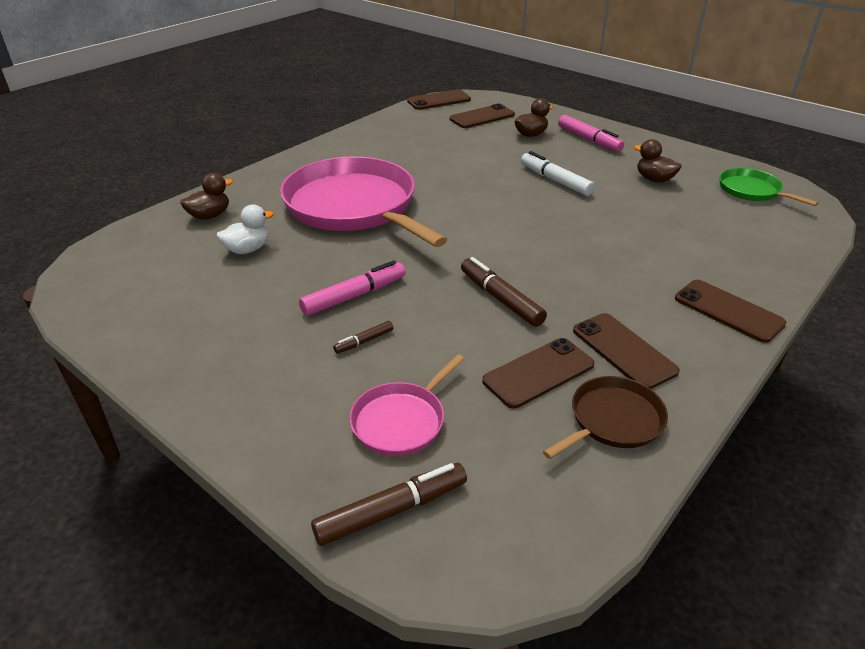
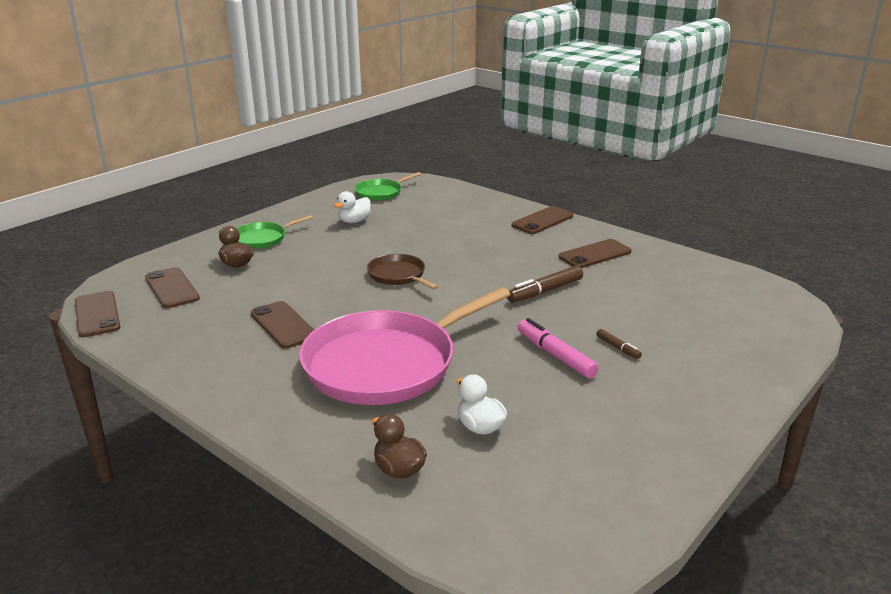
camera: 90 degrees left, 10 degrees down
brown marker [311,463,467,546] -> none
pink pan [350,354,464,456] -> none
brown phone [482,338,595,409] -> brown phone moved to [251,301,314,349]
white marker [521,151,595,196] -> none
brown pan [543,376,668,459] -> brown pan moved to [367,254,439,290]
pink marker [558,115,624,152] -> green pan [237,215,313,249]
brown duck [634,139,682,183] -> white duck [334,191,371,223]

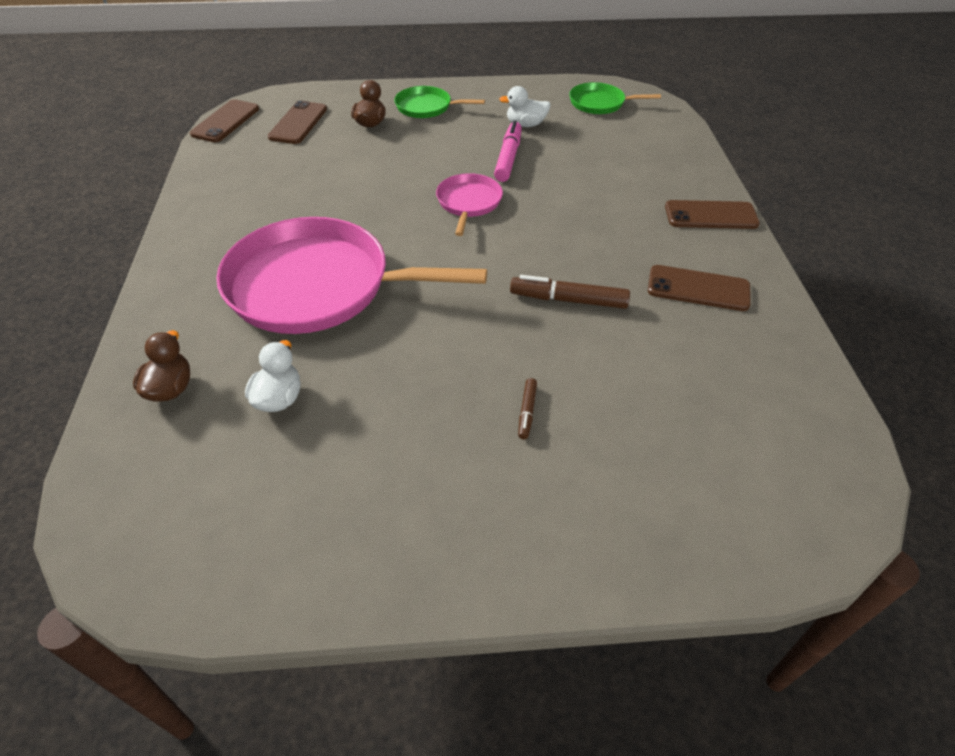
camera: 45 degrees right, 20 degrees up
brown phone [251,301,314,349] -> none
brown pan [367,254,439,290] -> pink pan [436,173,503,236]
pink marker [517,318,599,379] -> pink marker moved to [494,120,522,182]

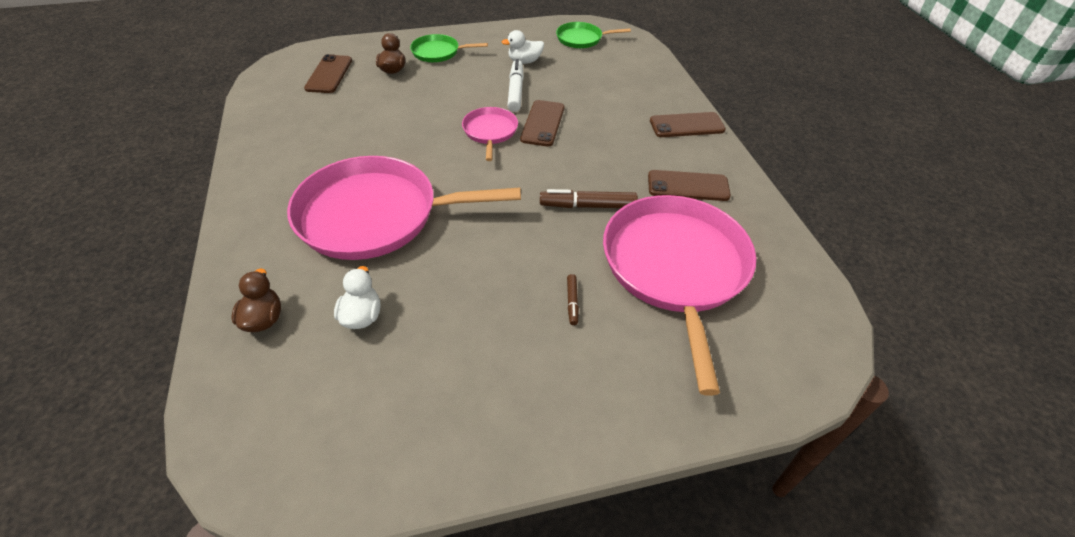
camera: 10 degrees left, 0 degrees up
brown phone [190,99,259,142] -> brown phone moved to [520,100,565,147]
pink marker [494,120,522,182] -> white marker [507,59,524,112]
none -> pink pan [603,195,756,396]

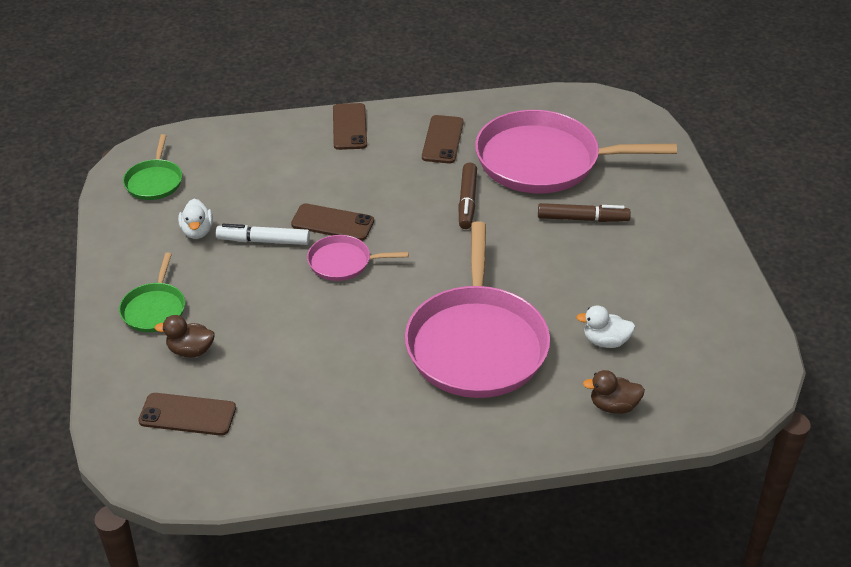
camera: 85 degrees left, 5 degrees down
brown marker [567,274,579,325] -> brown marker [538,203,631,222], size x1.89

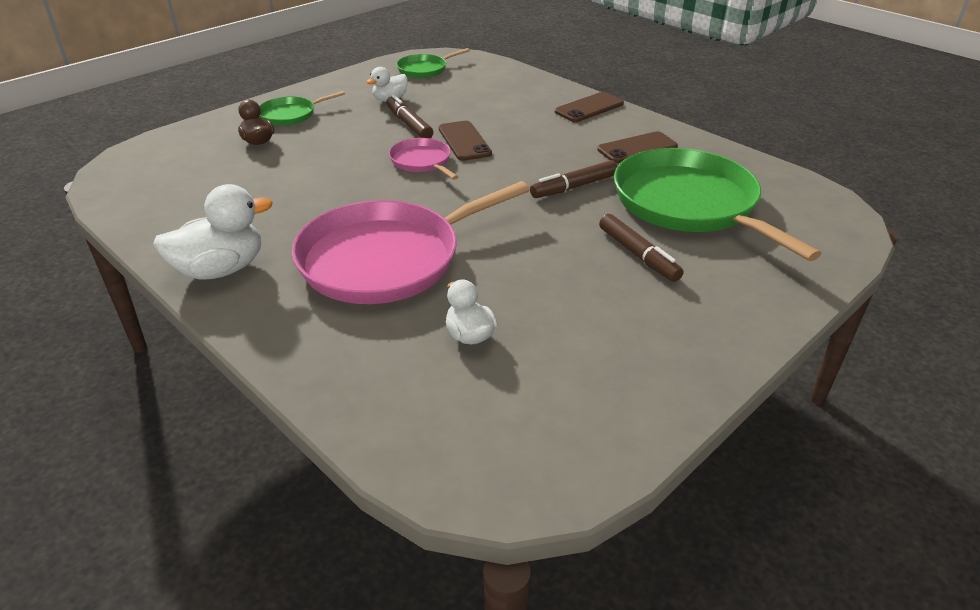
camera: 55 degrees right, 5 degrees down
brown phone [138,393,236,436] -> none
white marker [216,224,310,245] -> brown marker [386,94,433,138]
pink pan [475,110,677,193] -> green pan [614,148,822,261]
brown duck [583,370,645,414] -> none
none -> white duck [153,184,273,280]

